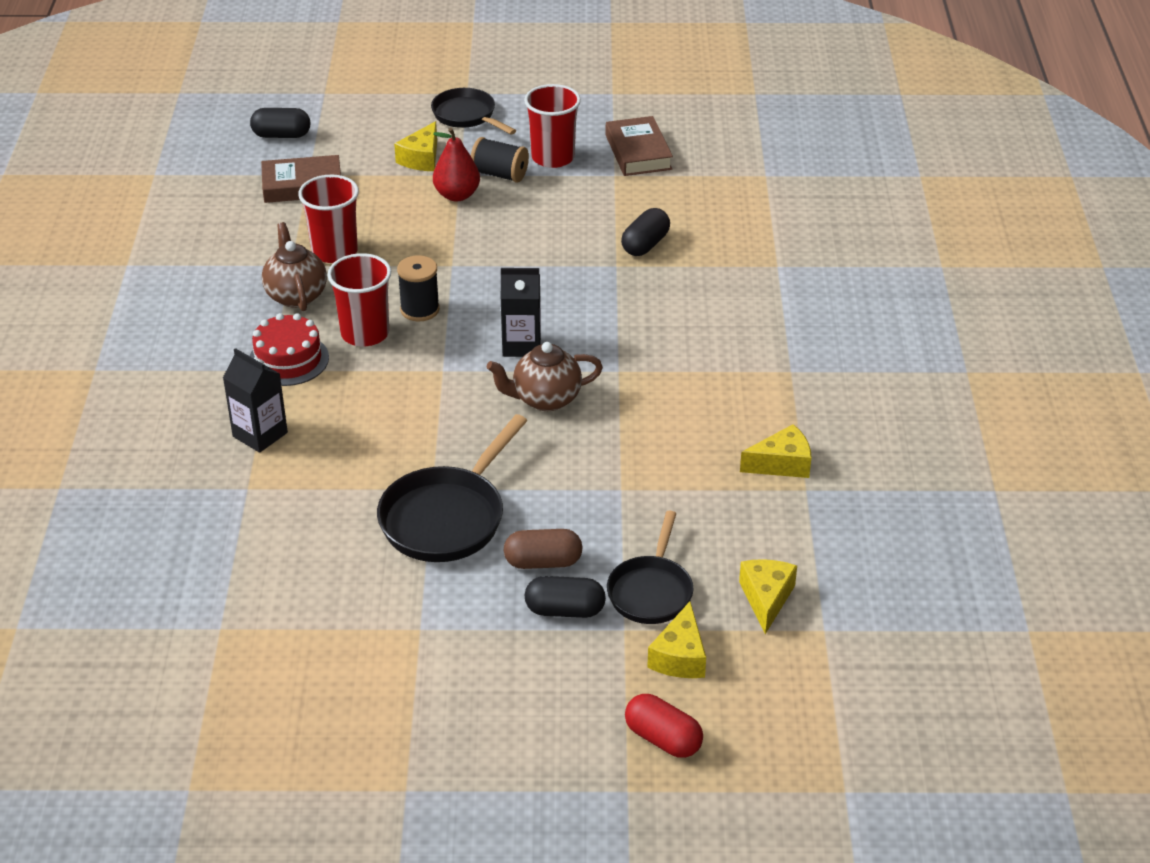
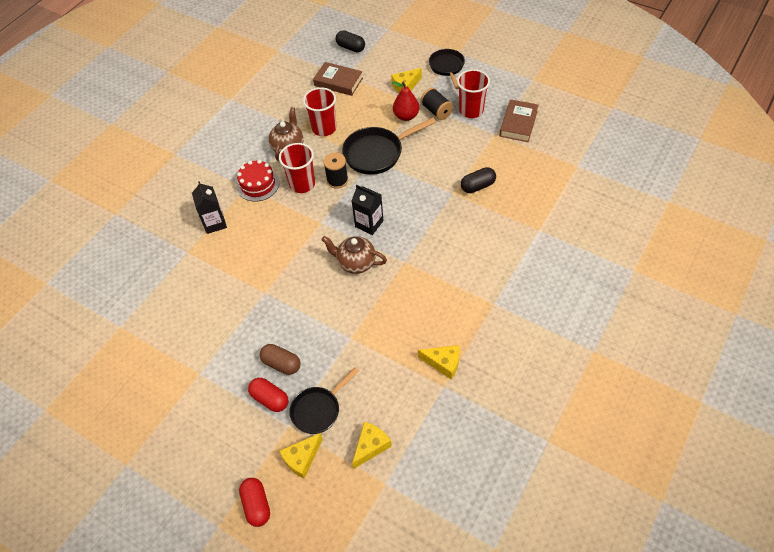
camera: 35 degrees right, 15 degrees up
black pan [377,414,527,562] -> black pan moved to [342,117,436,175]
black capsule [525,576,606,618] -> red capsule [248,378,289,412]

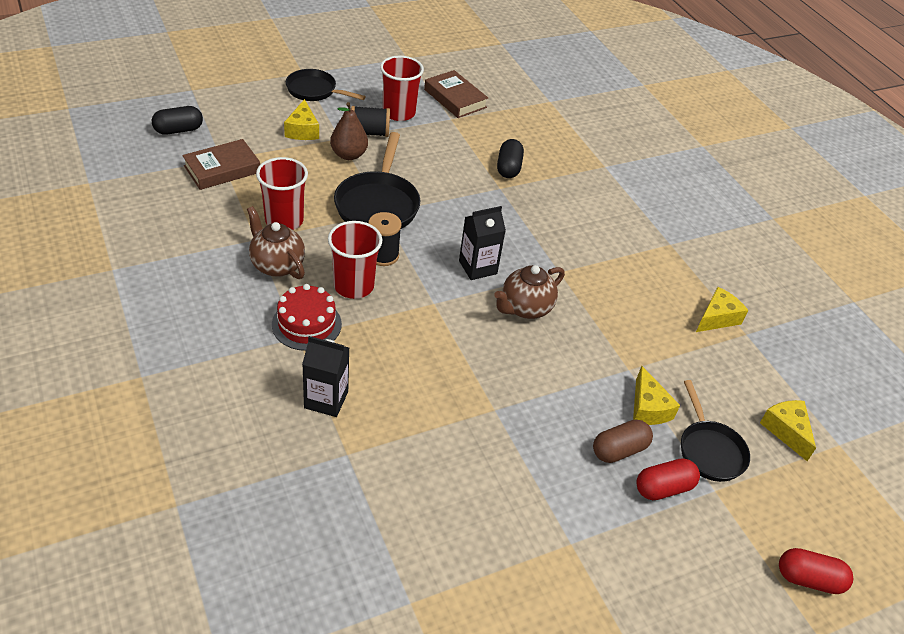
camera: 65 degrees left, 10 degrees down
yellow cheese [279,433,323,479] -> yellow cheese moved to [633,366,680,425]
red pear [392,82,419,121] -> brown pear [330,102,368,160]

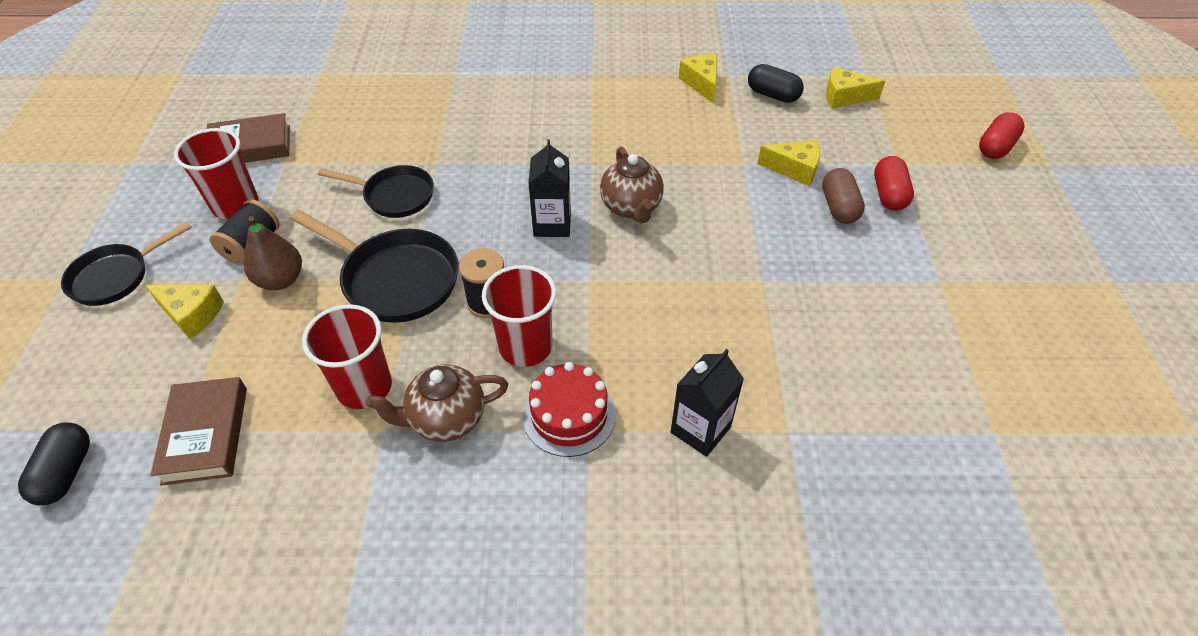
camera: 60 degrees left, 5 degrees up
black capsule [497,139,524,178] -> black capsule moved to [748,64,804,103]
black pan [681,380,750,482] -> black pan moved to [318,165,434,218]

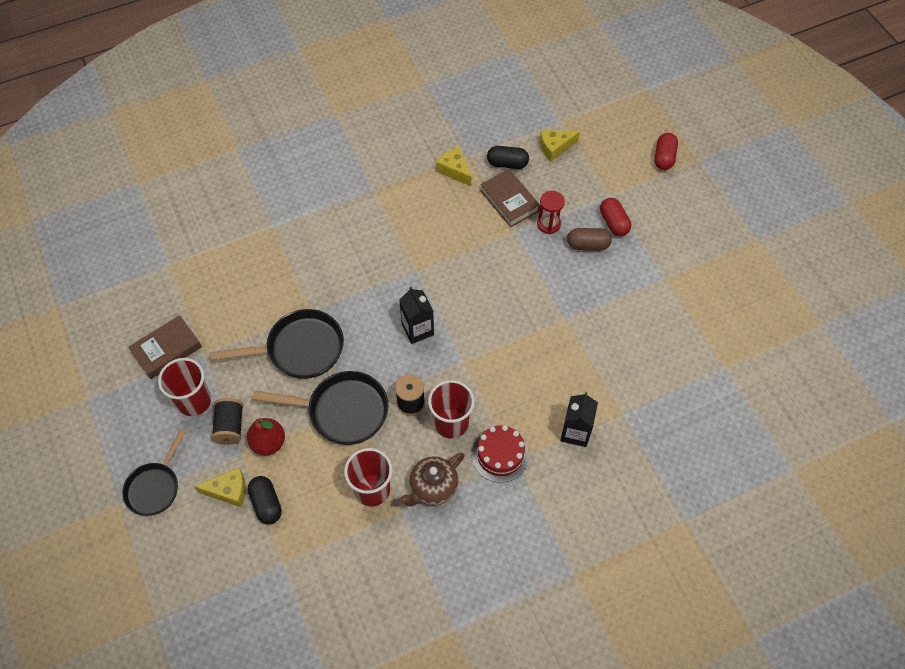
camera: 25 degrees left, 10 degrees up
black capsule [18,422,90,505] -> black capsule moved to [248,476,282,525]
brown book [151,377,247,486] -> brown book moved to [480,169,540,227]
brown pear [244,216,302,290] -> red pear [247,418,285,455]
black pan [318,165,434,218] -> black pan [211,309,344,379], size x1.51
brown teapot [600,147,664,223] -> none
yellow cheese [757,140,820,186] -> red hourglass [537,191,565,234]
brown capsule [822,168,865,224] -> brown capsule turned 60 degrees counterclockwise [567,228,612,250]

